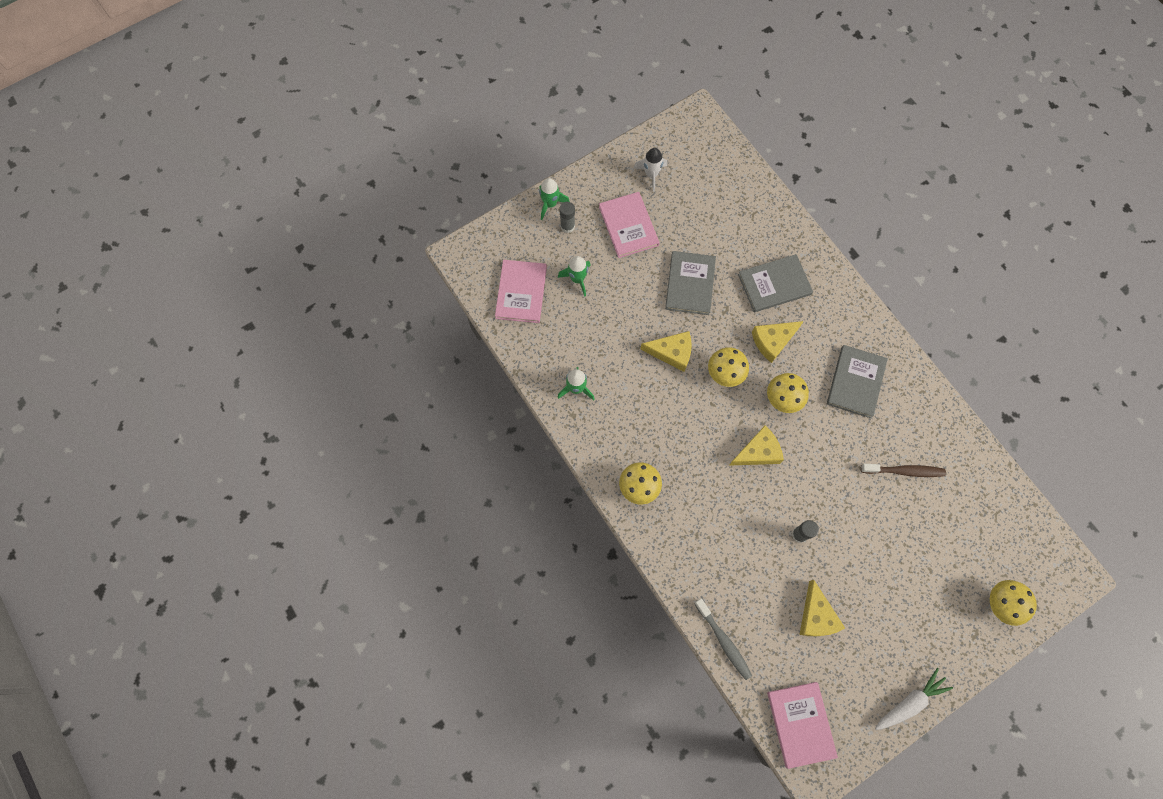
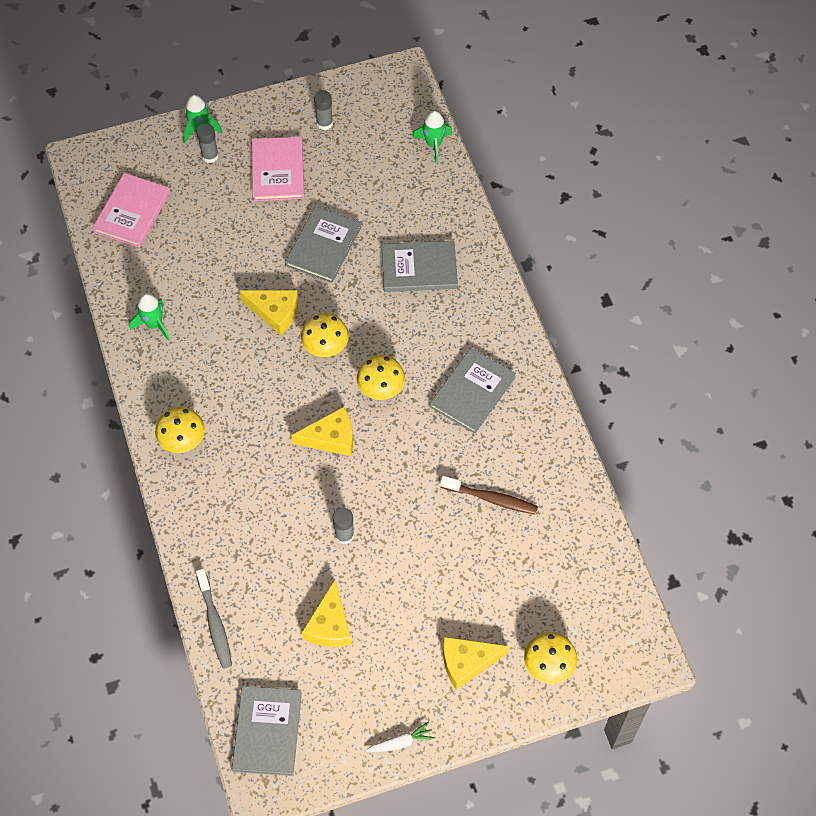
camera: 15 degrees right, 10 degrees down
green rocket [558,256,591,297] -> green rocket moved to [413,111,452,163]
white rocket [633,148,667,192] -> grey glue stick [314,90,333,130]
yellow cheese [752,321,804,363] -> yellow cheese moved to [443,637,509,690]
pink book [767,682,838,769] -> grey book [232,686,302,776]
white carrot [875,668,953,730] -> white carrot [366,721,435,752], size x0.65

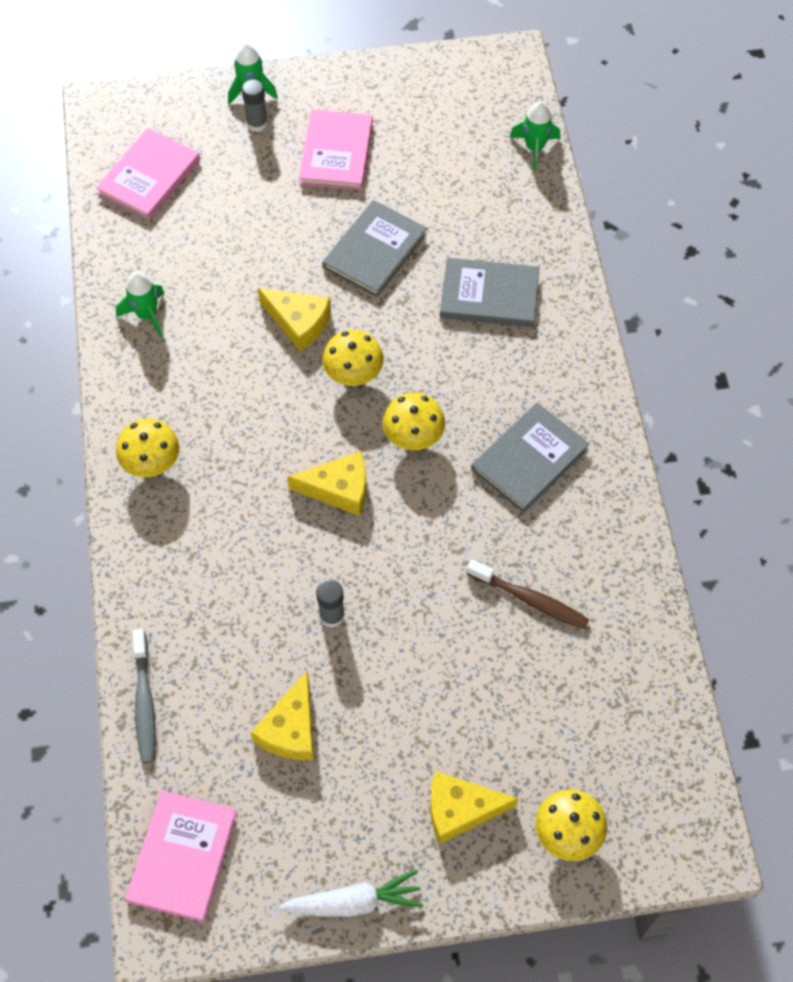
camera: 10 degrees right, 0 degrees up
grey book [232,686,302,776] -> pink book [125,791,237,922]
grey glue stick [314,90,333,130] -> none
white carrot [366,721,435,752] -> white carrot [279,869,423,917], size x1.54

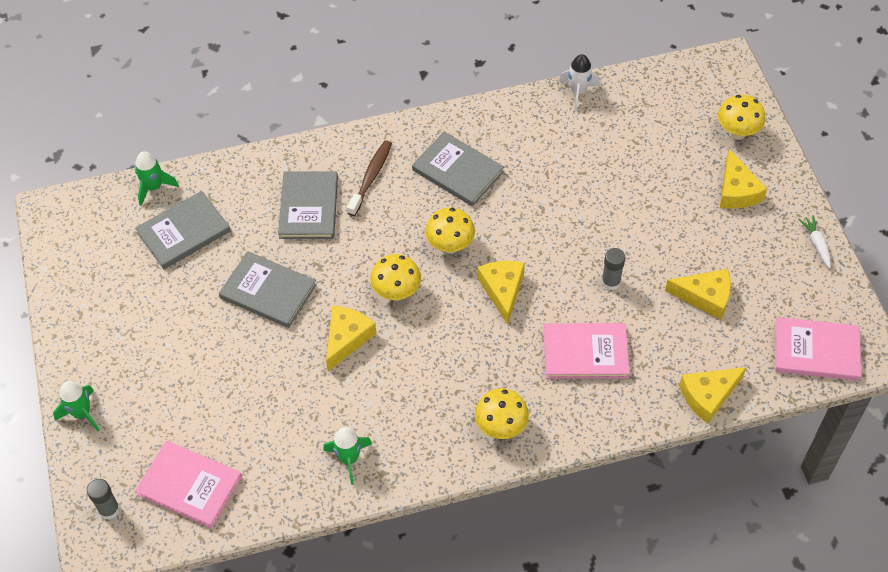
camera: 95 degrees left, 5 degrees down
grey toothbrush [132,629,156,763] -> yellow cheese [679,367,747,423]
grey glue stick [242,79,268,132] -> grey glue stick moved to [87,479,120,520]
white carrot [279,869,423,917] -> white carrot [798,215,831,268], size x0.65
pink book [299,110,373,190] -> pink book moved to [544,323,630,379]
brown toothbrush [467,559,589,629] -> brown toothbrush moved to [347,140,392,216]
none -> grey book [135,191,231,269]
none -> white rocket [559,54,601,110]

